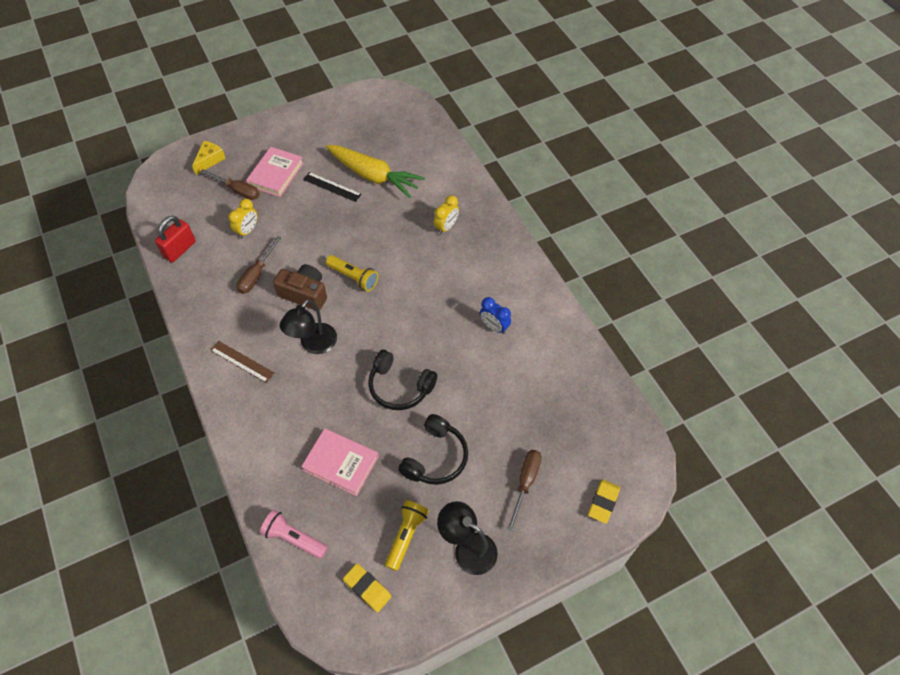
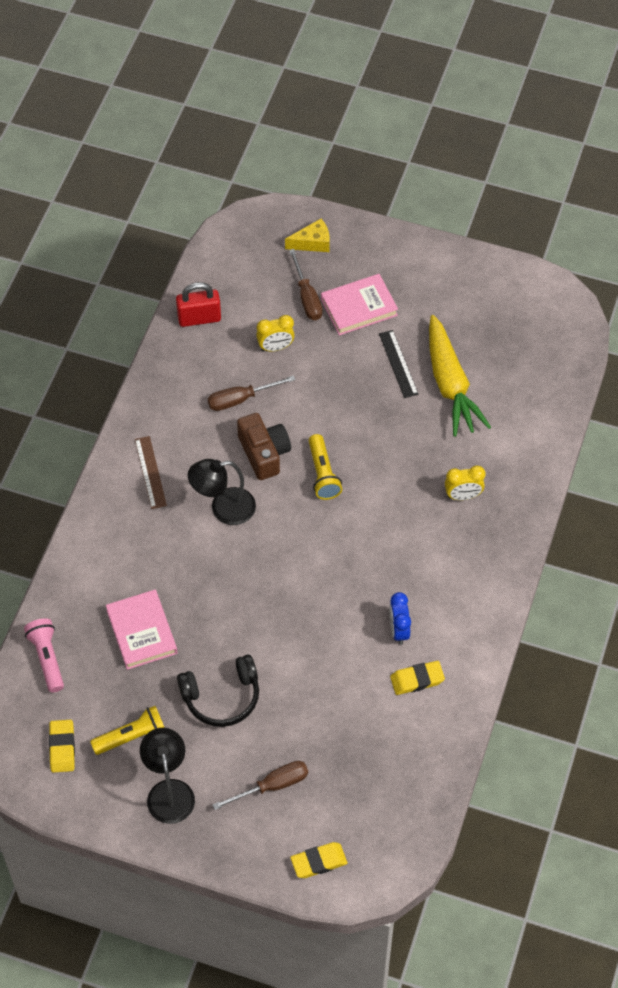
camera: 45 degrees right, 0 degrees up
black headphones [368,350,437,410] -> none
none -> yellow eraser [390,661,445,695]

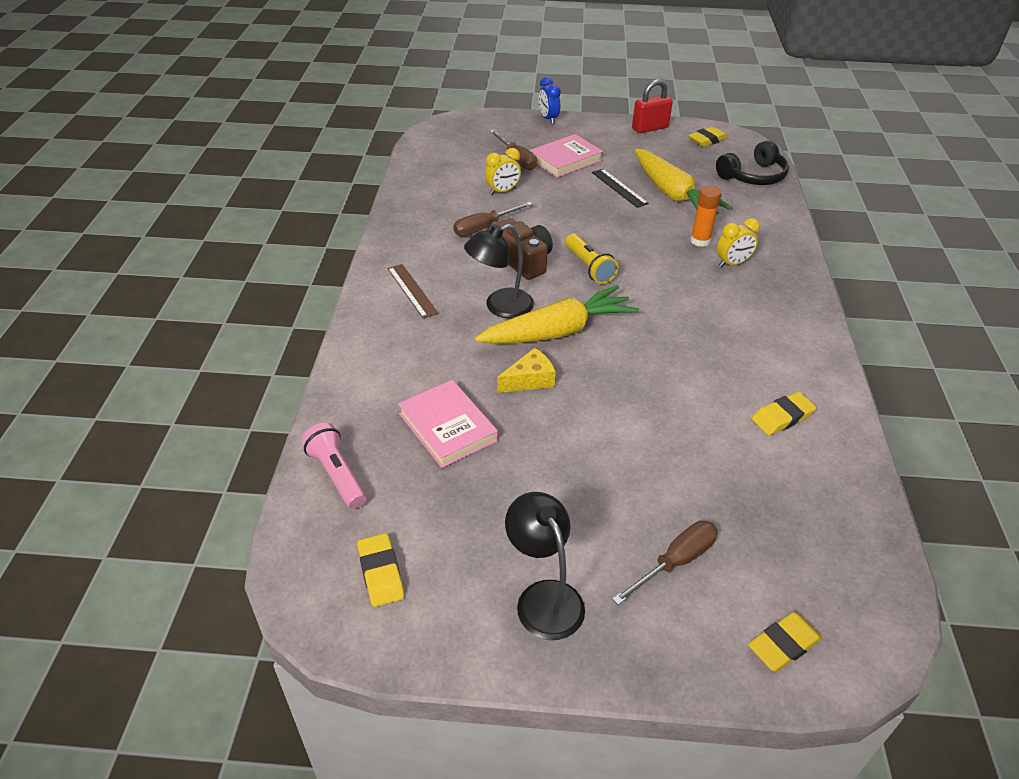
camera: 15 degrees left, 15 degrees down
yellow flashlight [90,706,165,755] -> none
red padlock [176,282,221,327] -> red padlock moved to [632,79,673,133]
black headphones [177,654,259,727] -> black headphones moved to [716,140,789,185]
yellow cheese [285,219,330,252] -> yellow cheese moved to [497,348,556,393]
blue clock [389,592,411,645] -> blue clock moved to [539,77,561,124]
none -> yellow carrot [475,285,639,344]
none -> yellow eraser [688,126,728,147]
none -> orange glue stick [690,186,722,247]

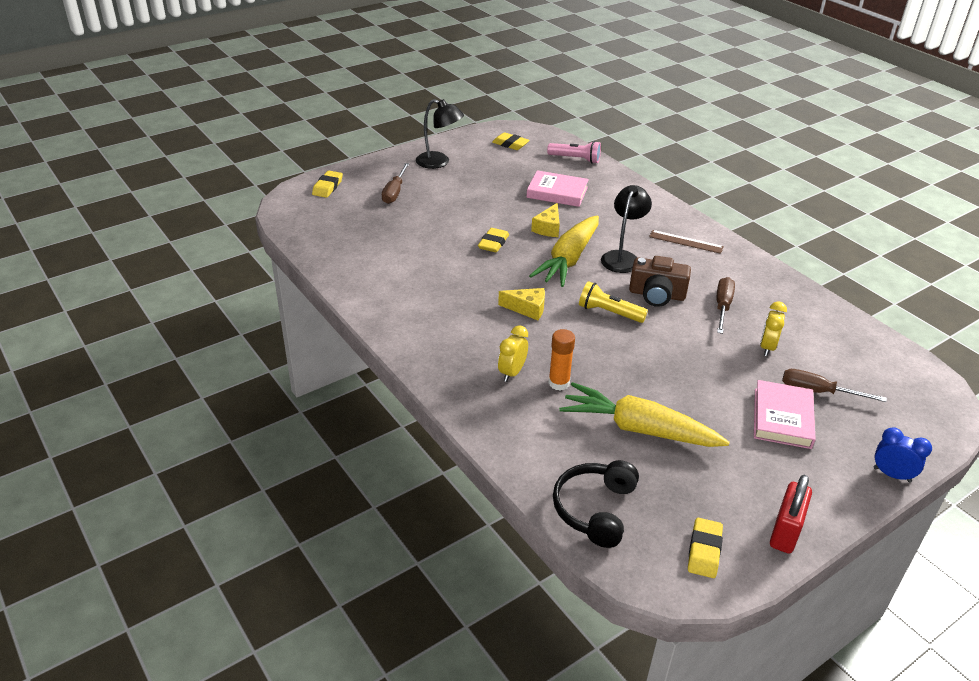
camera: 140 degrees right, 5 degrees down
black ruler [592,169,649,208] -> none
yellow eraser [752,392,816,435] -> yellow eraser moved to [478,228,509,252]
none -> yellow cheese [498,288,545,321]

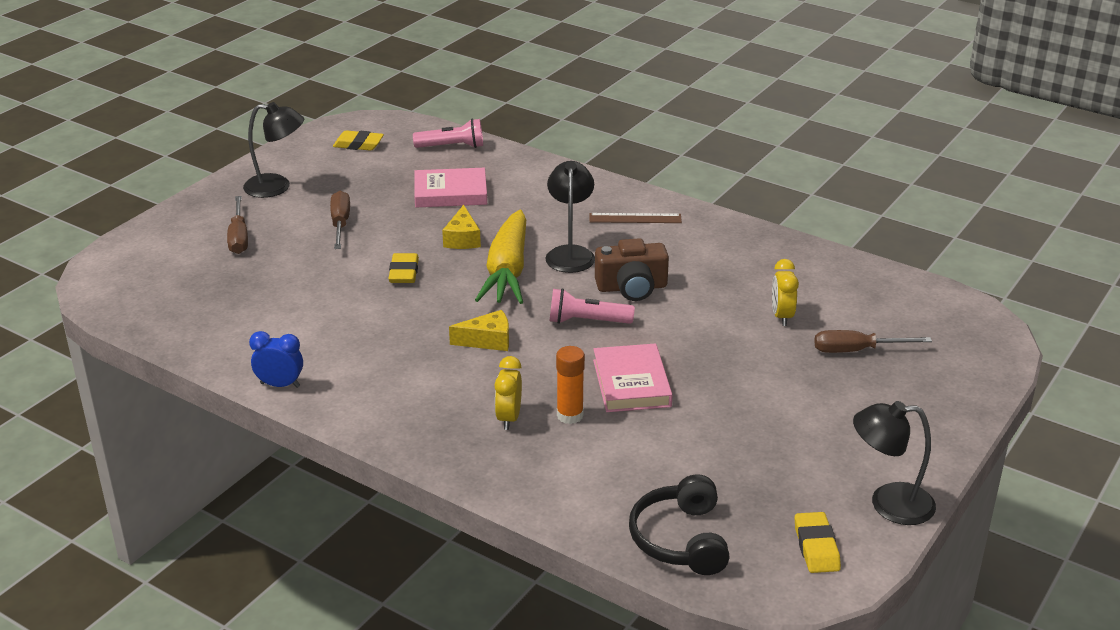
camera: 20 degrees left, 5 degrees down
yellow eraser [312,171,343,198] -> none
yellow carrot [559,382,730,447] -> none
yellow flashlight [579,281,648,323] -> pink flashlight [549,288,635,324]
brown screwdriver [717,277,735,334] -> brown screwdriver moved to [330,191,350,249]
pink book [754,380,816,449] -> pink book moved to [593,343,672,412]
red padlock [770,475,812,554] -> black lamp [853,401,936,525]
blue clock [873,427,932,482] -> blue clock moved to [249,331,303,388]

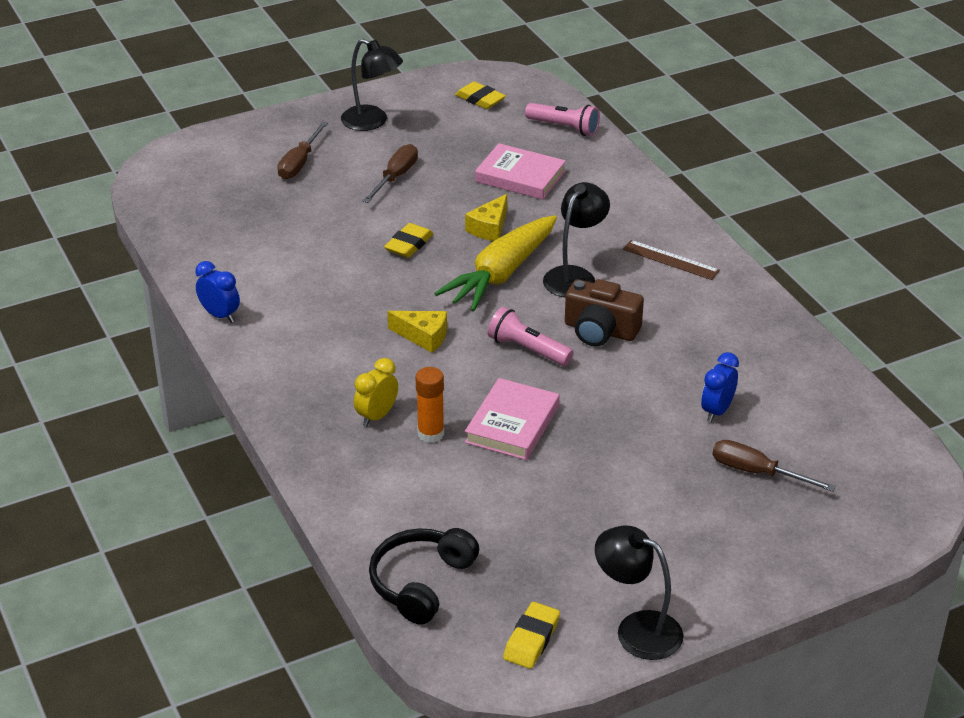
camera: 30 degrees right, 5 degrees up
yellow clock [772,259,799,326] -> blue clock [701,352,739,422]

